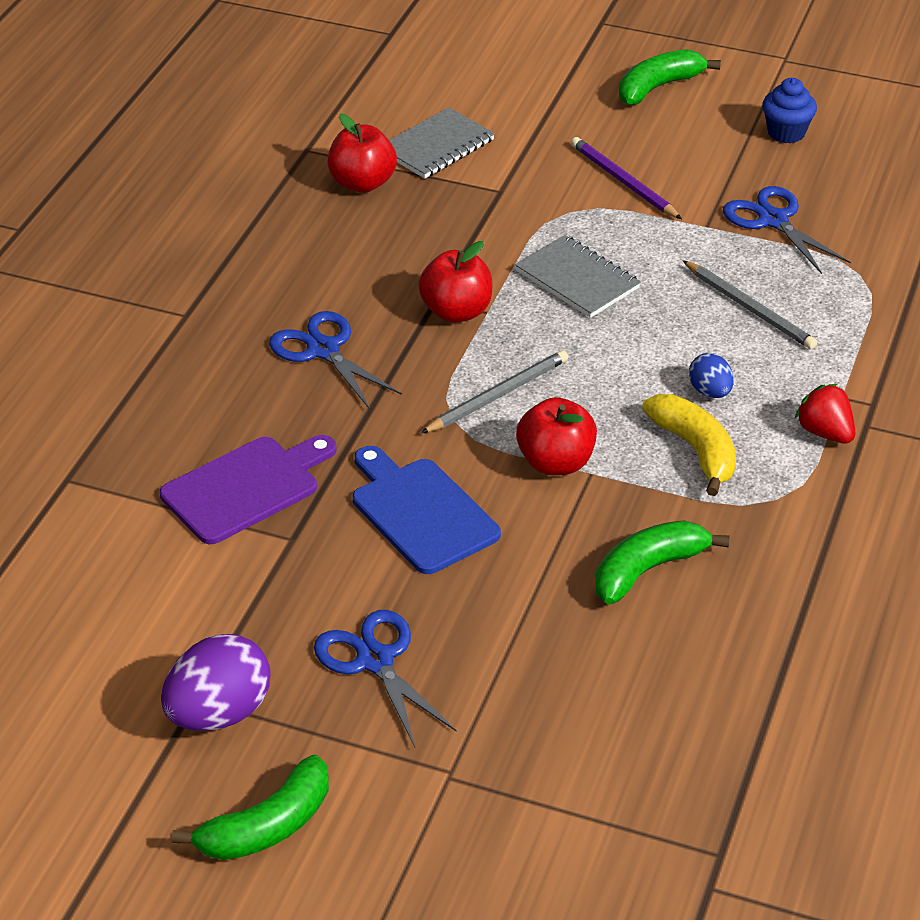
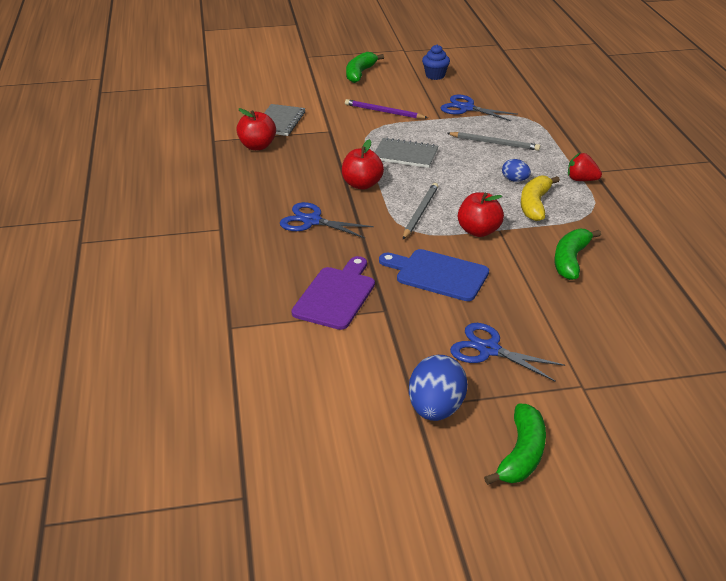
camera: 30 degrees left, 5 degrees down
purple egg [161,634,271,731] -> blue egg [409,355,468,421]
yellow banana [642,394,736,496] -> yellow banana turned 105 degrees counterclockwise [521,176,560,221]

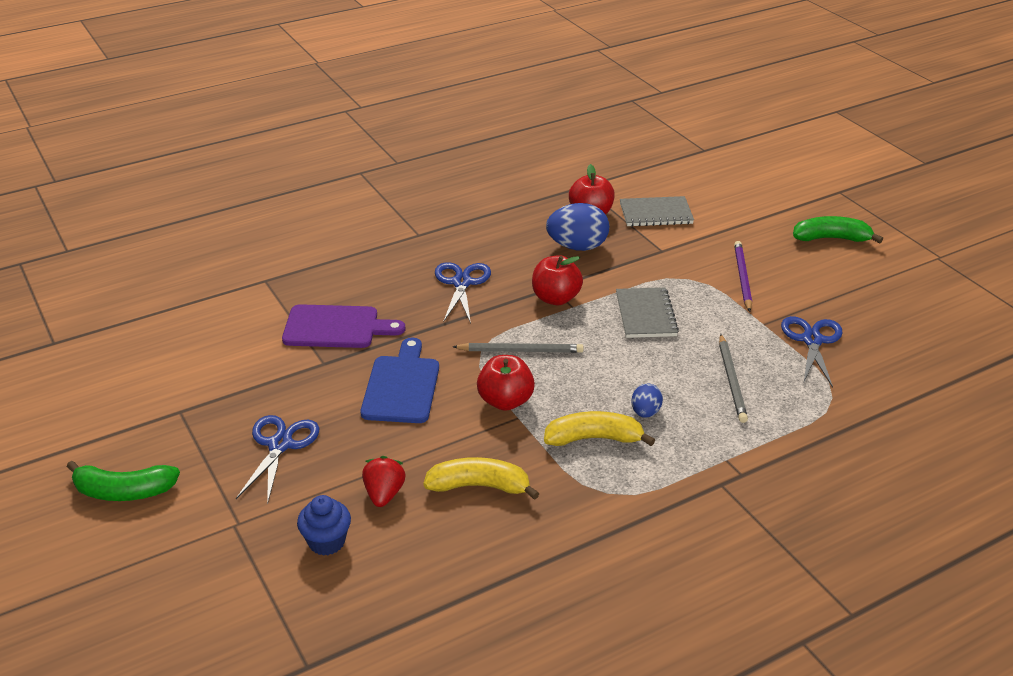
camera: 70 degrees right, 0 degrees up
blue egg [409,355,468,421] -> blue egg moved to [546,203,609,251]
blue cupcake [422,45,450,80] -> blue cupcake moved to [297,495,351,556]
green banana [554,229,601,280] -> yellow banana [423,457,540,500]
red strawberry [568,153,602,181] -> red strawberry moved to [362,456,405,507]

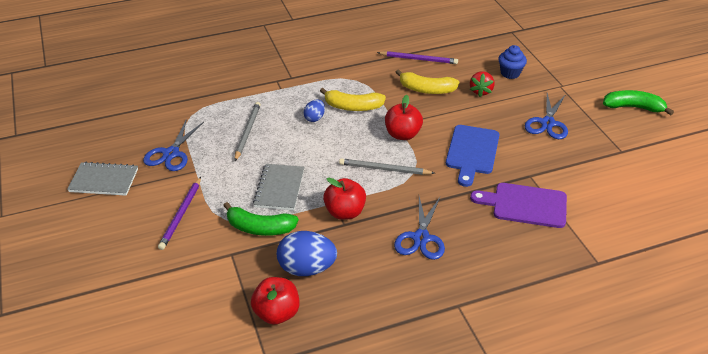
camera: 170 degrees left, 5 degrees up
grey notebook [620,196,694,227] -> grey notebook moved to [67,162,138,196]
green banana [793,216,883,243] -> green banana moved to [223,202,299,236]
none -> purple pencil [377,51,458,64]

